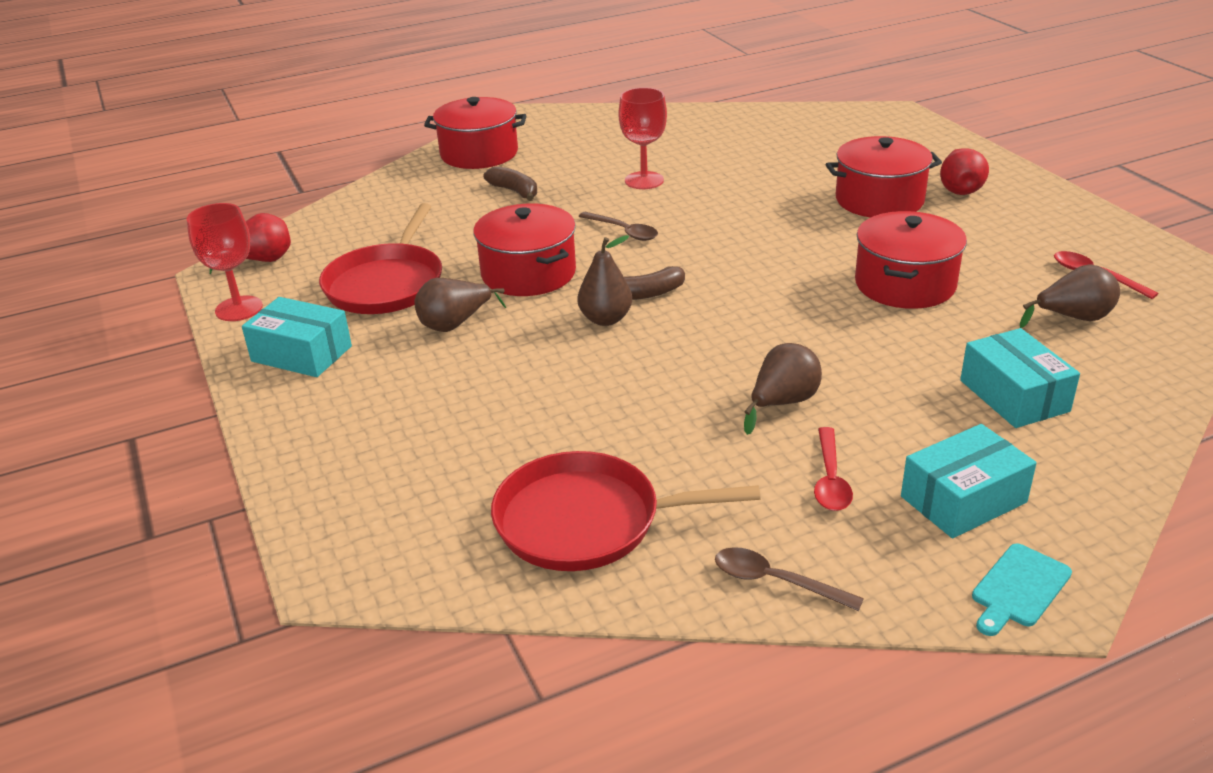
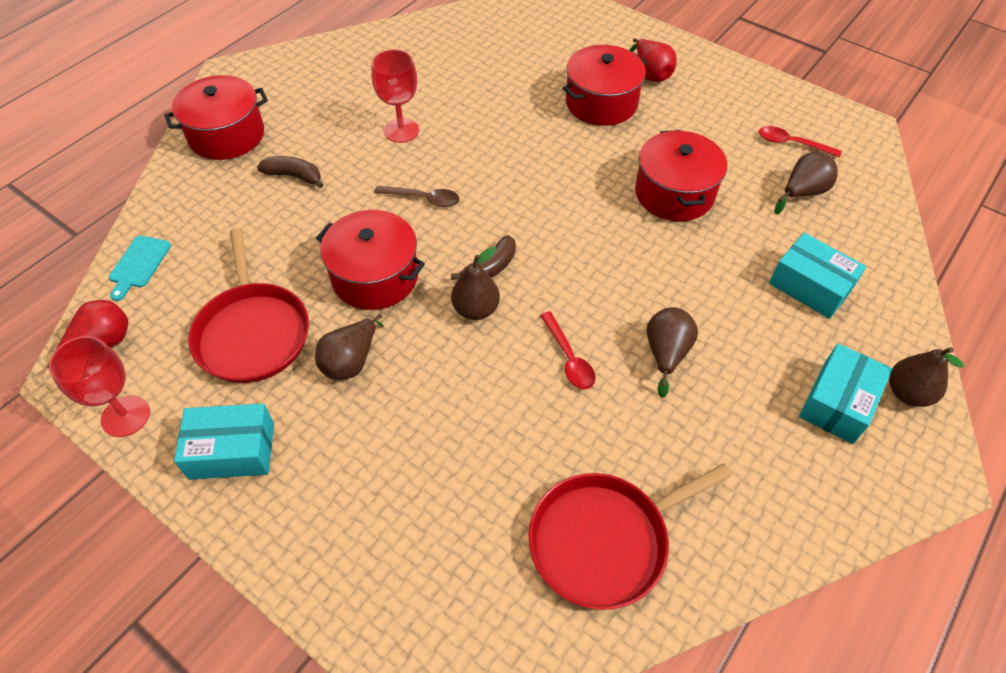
camera: 30 degrees left, 20 degrees up
brown spoon [715,547,864,611] -> none
red spoon [814,427,853,511] -> red spoon moved to [540,311,596,389]
turquoise cutting board [972,543,1072,636] -> turquoise cutting board moved to [109,236,171,301]
none -> brown pear [889,347,964,407]

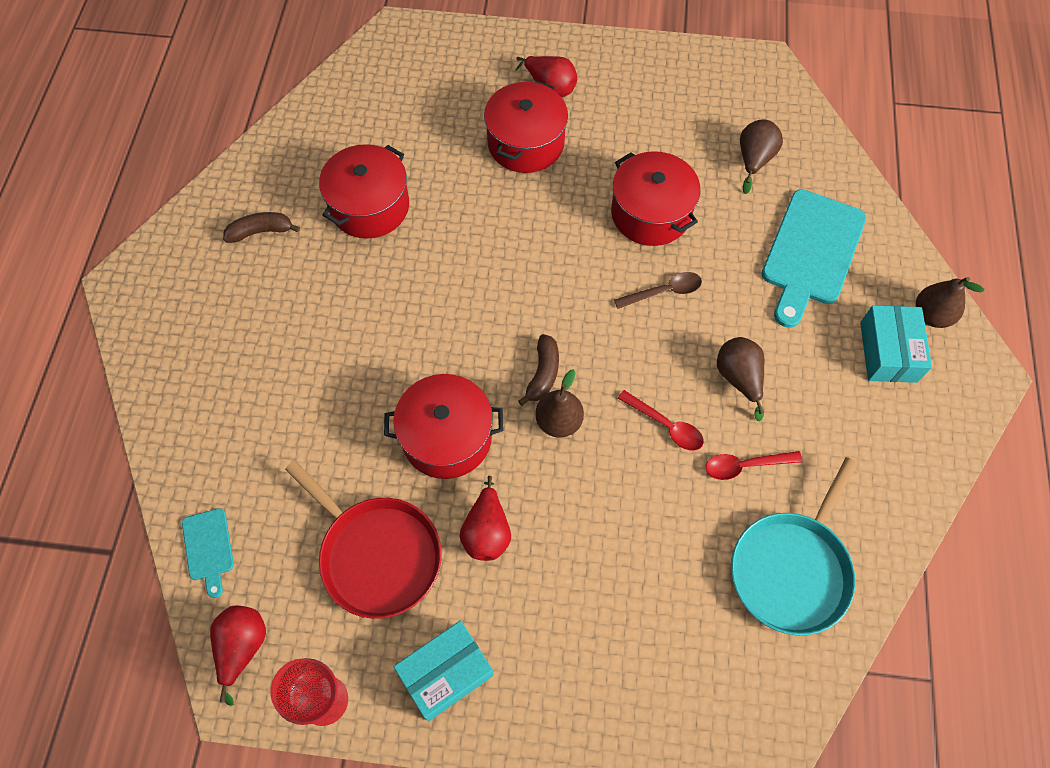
camera: 30 degrees left, 10 degrees up
red pot [165,75,268,160] -> red pot moved to [319,144,409,239]
brown banana [257,156,324,188] -> brown banana moved to [223,212,300,243]
brown pear [315,314,384,380] -> red pear [460,476,511,561]
red goblet [371,49,419,143] -> none
brown spoon [374,186,460,207] -> brown spoon moved to [614,272,702,309]
red pan [528,463,732,610] -> turquoise pan [731,457,858,636]
red spoon [759,126,842,157] -> red spoon moved to [706,451,803,480]
turquoise box [769,233,866,319] -> turquoise cutting board [762,189,866,328]

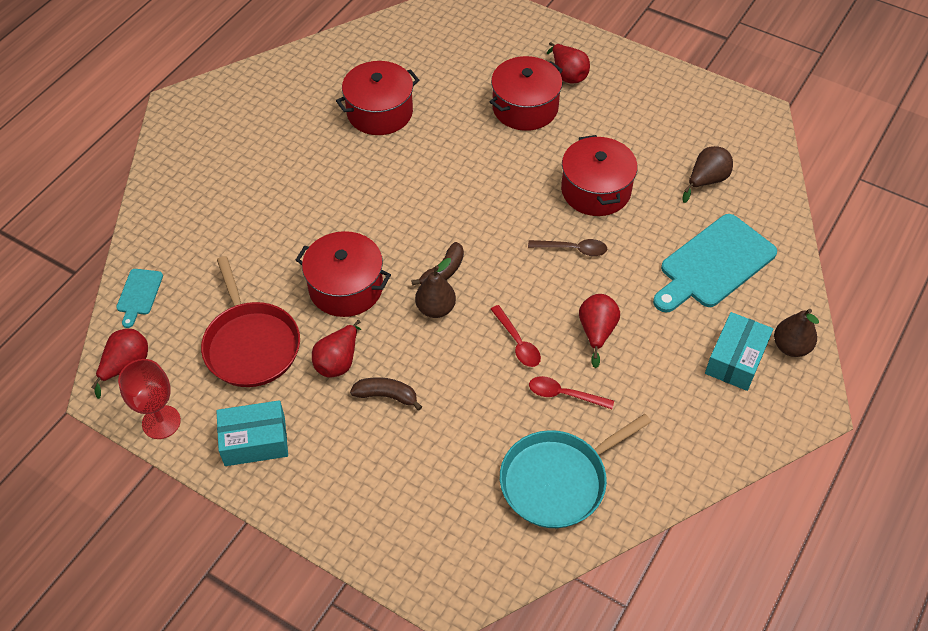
camera: 25 degrees right, 10 degrees down
brown banana [223,212,300,243] -> brown banana moved to [350,377,422,411]
brown pear [717,337,764,421] -> red pear [579,294,620,368]

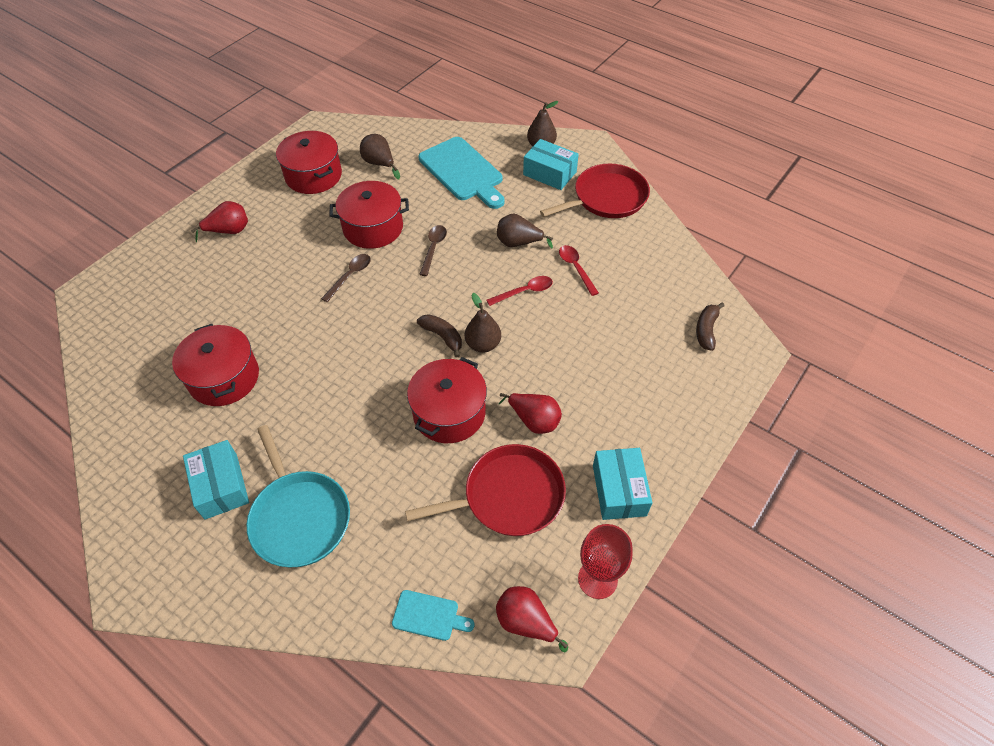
camera: 85 degrees left, 0 degrees up
brown banana [350,377,422,411] -> brown banana moved to [696,302,725,351]
red pot [490,56,563,131] -> red pot moved to [276,131,342,194]
turquoise pan [500,414,651,528] -> turquoise pan moved to [247,425,350,567]
red spoon [529,376,614,409] -> red spoon turned 135 degrees clockwise [559,245,599,296]
red pear [579,294,620,368] -> brown pear [497,214,553,249]
none -> turquoise box [183,440,249,520]
none -> brown spoon [321,254,371,302]
none -> red pan [540,164,650,218]

